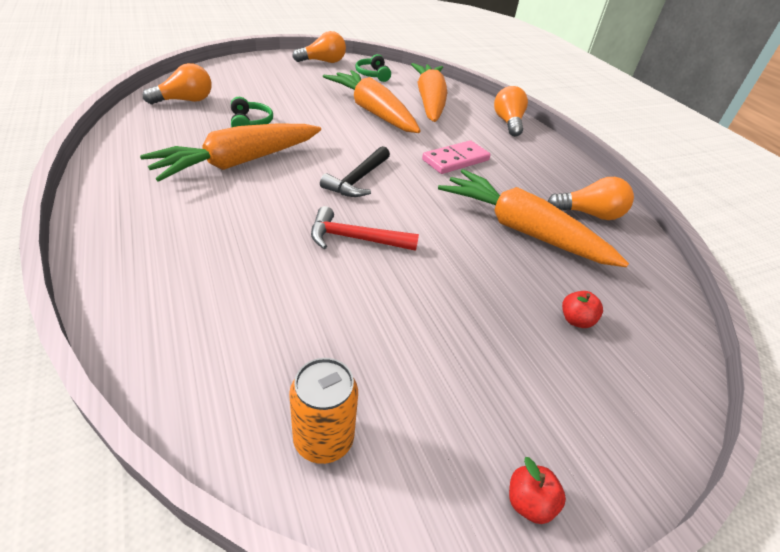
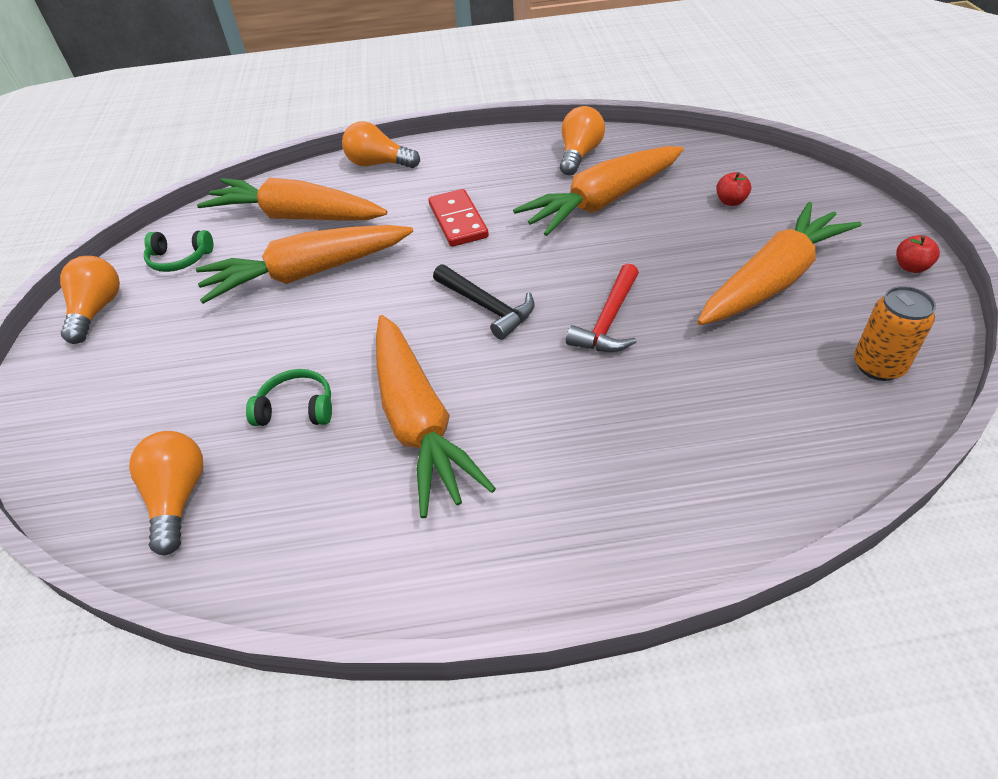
camera: 65 degrees left, 5 degrees up
pink domino [422,140,491,174] -> red domino [428,189,489,247]
none -> orange carrot [697,202,862,325]

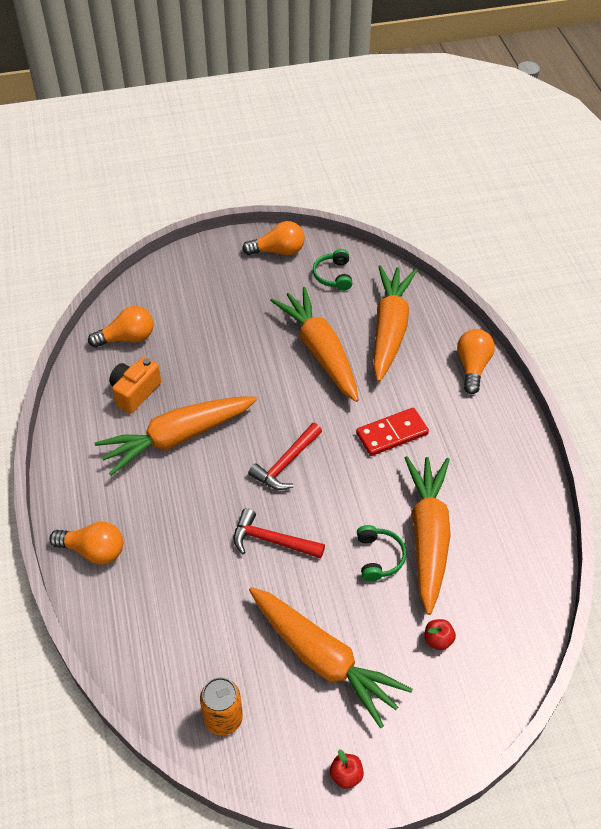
camera: 80 degrees right, 5 degrees up
green headphones [246,369,332,426] -> green headphones moved to [357,525,406,581]
black hammer [433,264,535,340] -> red hammer [248,423,322,490]
orange carrot [513,146,684,236] -> orange carrot turned 45 degrees clockwise [405,456,451,615]
orange light bulb [560,106,605,175] -> orange light bulb moved to [49,522,123,565]
none -> orange camera [109,357,161,414]

